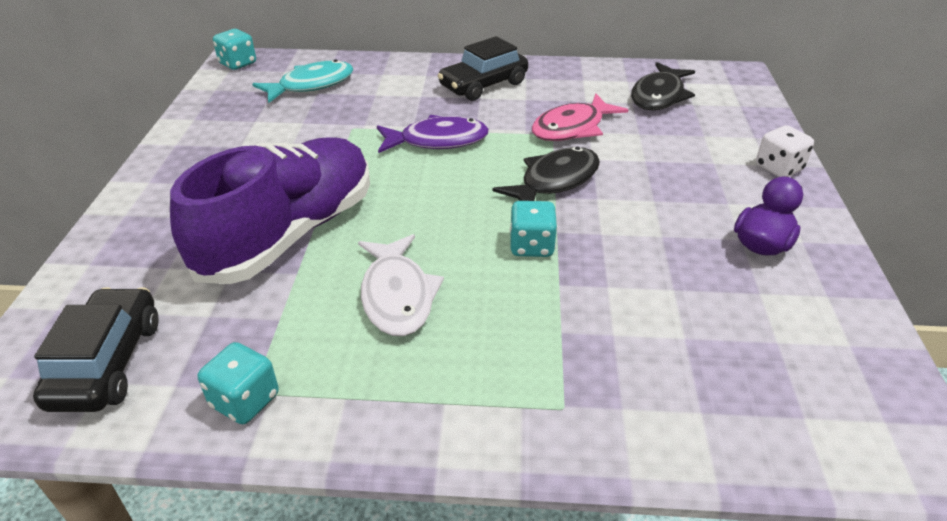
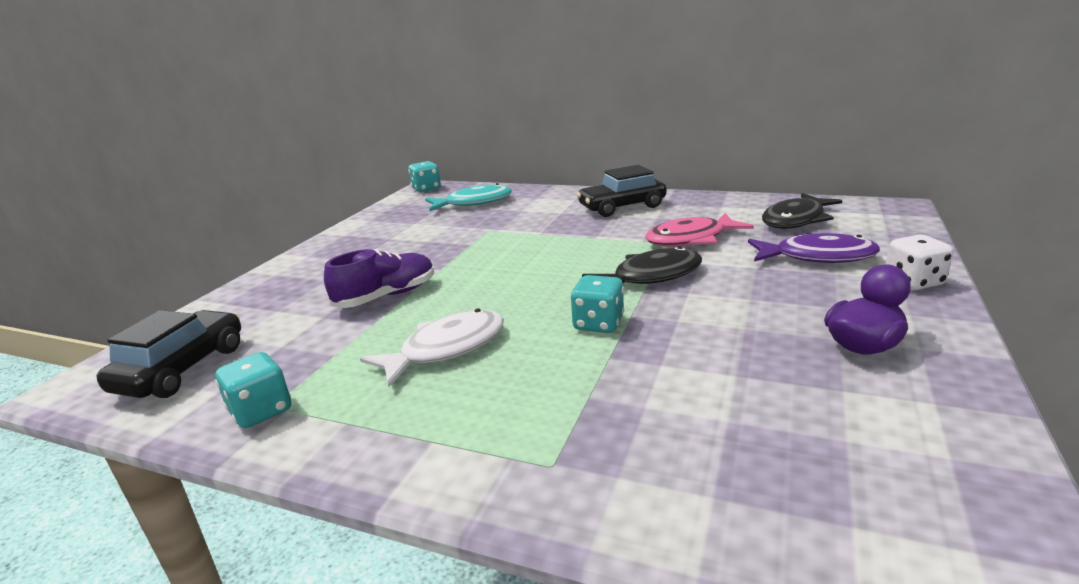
camera: 20 degrees right, 15 degrees down
purple shoe [170,137,370,284] -> purple shoe [324,249,434,308], size x0.54
white fish [358,234,444,336] -> white fish turned 135 degrees counterclockwise [360,309,504,387]
purple fish [377,115,489,153] -> purple fish moved to [748,233,880,263]

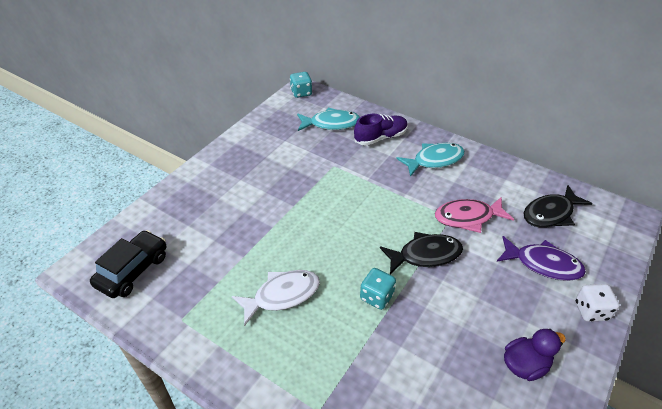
camera: 10 degrees right, 20 degrees up
turquoise dice [215,352,291,428] -> none
purple shoe [324,249,434,308] -> purple shoe moved to [354,114,408,146]
black car [577,165,667,217] -> turquoise fish [396,143,465,177]

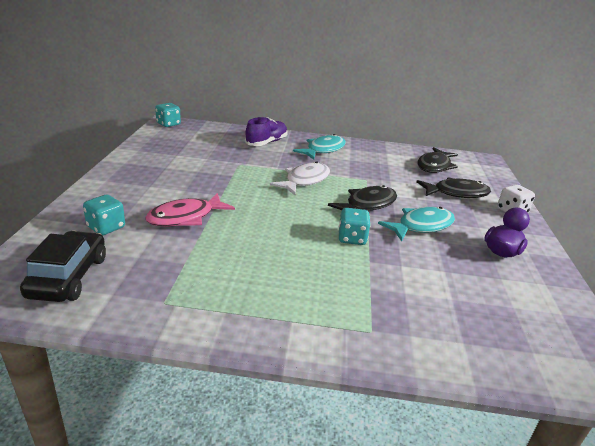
camera: 30 degrees left, 15 degrees down
white fish [232,270,320,326] -> white fish moved to [270,161,330,195]
turquoise fish [297,108,360,131] -> turquoise fish moved to [378,207,455,242]
pink fish [435,198,514,233] -> pink fish moved to [145,193,235,226]
purple fish [497,236,586,281] -> black fish [416,177,491,198]
none -> turquoise dice [83,195,125,235]

